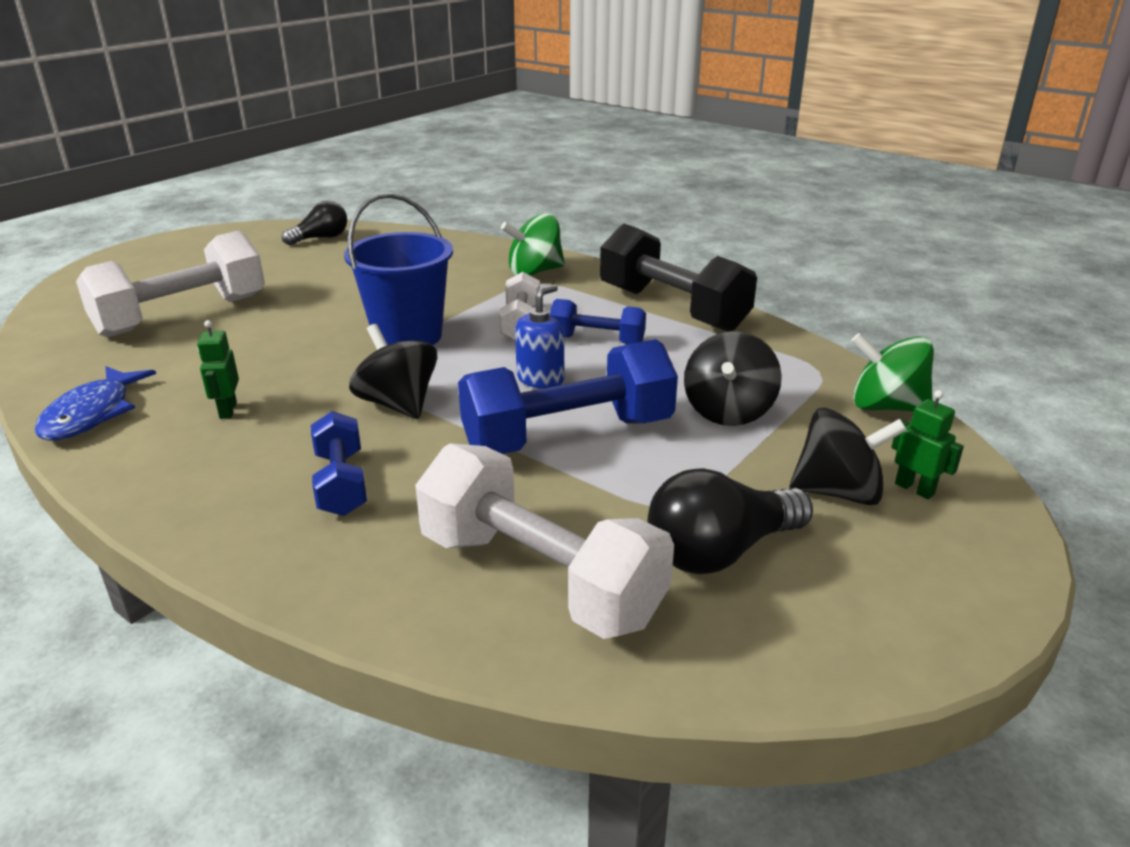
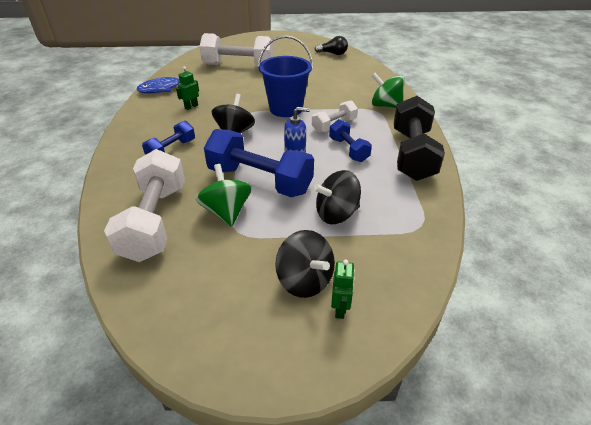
camera: 50 degrees right, 10 degrees up
black light bulb [648,468,813,574] -> none
green spinning top [851,333,934,412] -> green spinning top moved to [196,164,252,227]

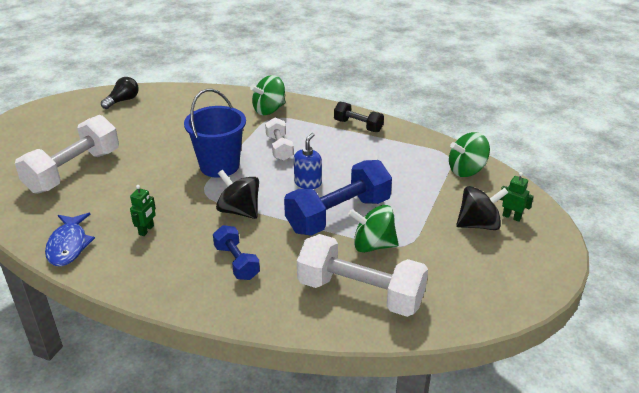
camera: 65 degrees left, 5 degrees down
green robot [176,67,199,110] -> green robot turned 135 degrees counterclockwise [130,185,156,236]
black spinning top [313,170,361,224] -> none
blue dumbbell [329,119,372,162] -> none
black dumbbell [394,96,445,181] -> black dumbbell [334,102,384,132], size x0.54
none -> green spinning top [449,132,490,177]

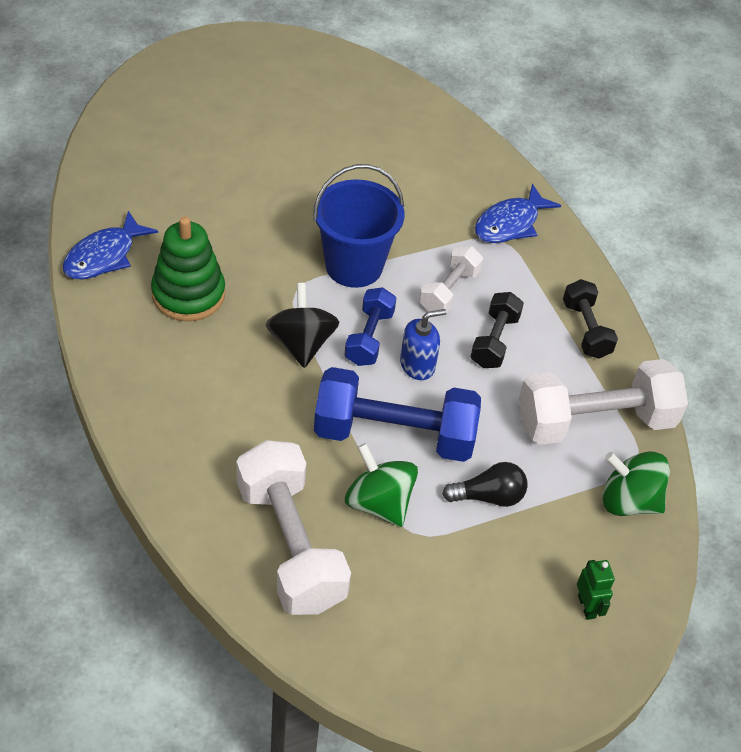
camera: 40 degrees right, 15 degrees up
white dumbbell [15,115,119,194] -> white dumbbell moved to [519,359,688,445]
black light bulb [101,77,139,109] -> black light bulb moved to [442,462,528,507]
green robot [130,185,156,236] -> green stacking toy [151,217,225,321]
blue dumbbell [213,225,260,280] -> blue dumbbell moved to [344,287,396,366]
green spinning top [250,75,285,115] -> blue fish [475,184,561,243]
black spinning top [456,186,509,230] -> none
none -> black dumbbell [470,292,524,368]

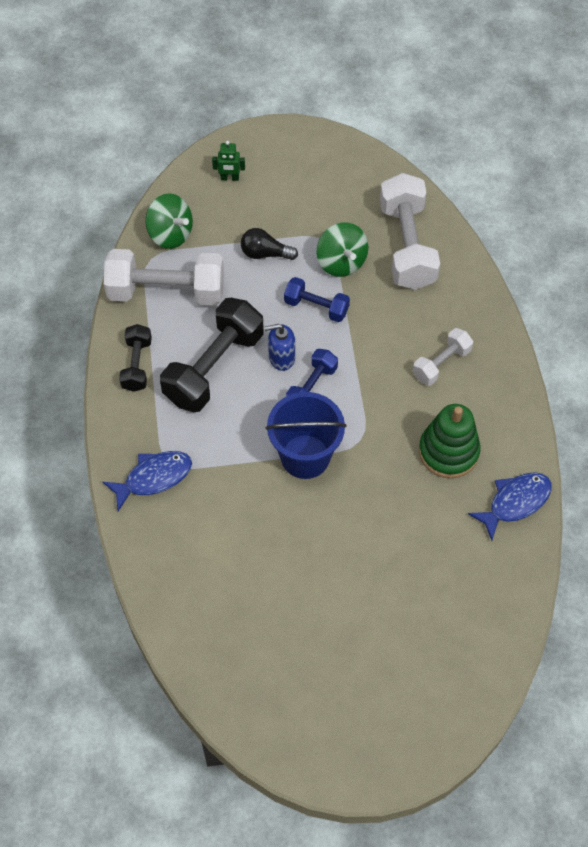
camera: 160 degrees left, 10 degrees up
black spinning top [266,283,339,368] -> none
blue dumbbell [314,367,481,462] -> blue dumbbell [284,277,350,322], size x0.54
white dumbbell [419,246,483,313] -> white dumbbell moved to [413,328,473,385]
black dumbbell [470,292,524,368] -> black dumbbell [160,298,264,412], size x1.84
green robot [577,560,615,620] -> green robot turned 90 degrees counterclockwise [212,141,245,181]

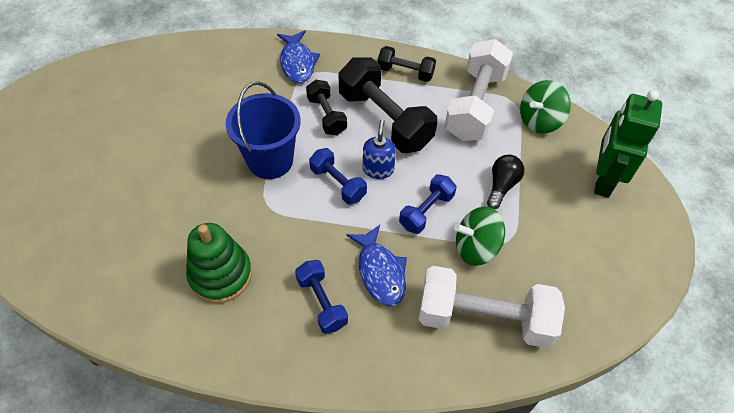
camera: 105 degrees right, 5 degrees down
green robot [212,141,245,181] -> green robot [594,90,662,198], size x2.18
white dumbbell [413,328,473,385] -> blue dumbbell [295,260,348,334]
blue fish [468,472,552,541] -> blue fish moved to [346,225,407,306]
none -> black dumbbell [306,80,347,135]

